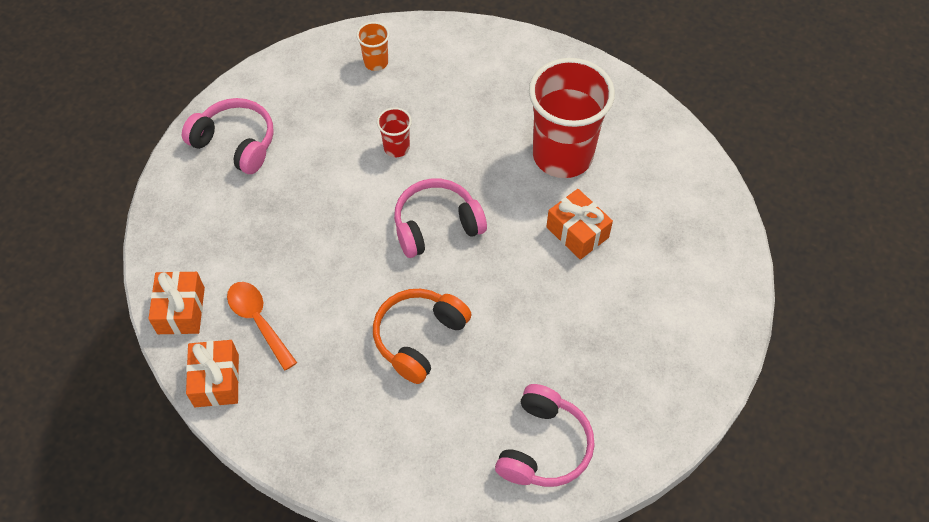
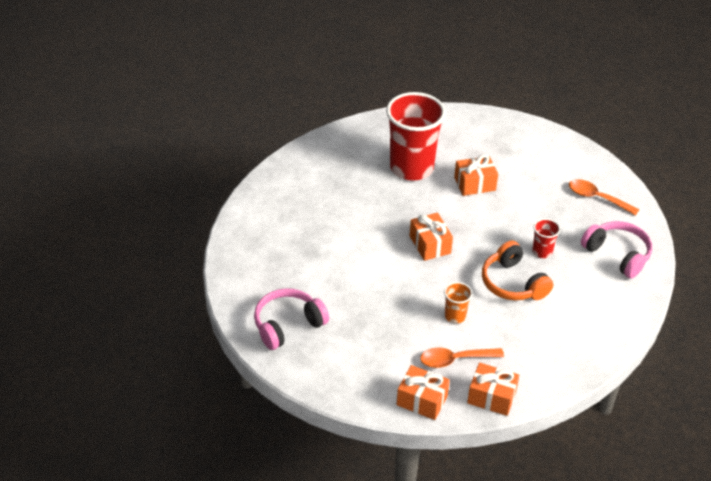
camera: 65 degrees left, 15 degrees down
orange cup [356,22,390,71] -> orange cup moved to [444,282,472,324]
red cup [377,107,412,157] -> red cup moved to [532,219,560,258]
pink headphones [394,178,487,258] -> orange gift [410,213,453,261]
none -> orange spoon [569,179,639,216]

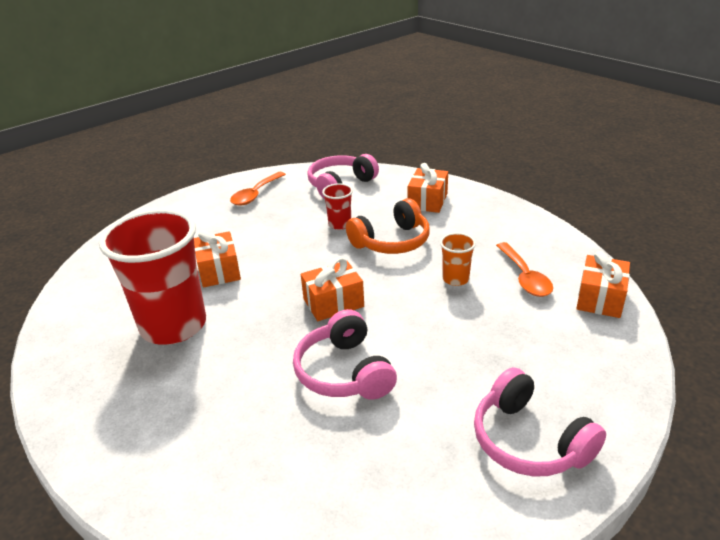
camera: 90 degrees left, 10 degrees down
orange gift [467,363,519,416] -> orange gift moved to [408,163,448,213]
none -> pink headphones [293,309,397,400]

